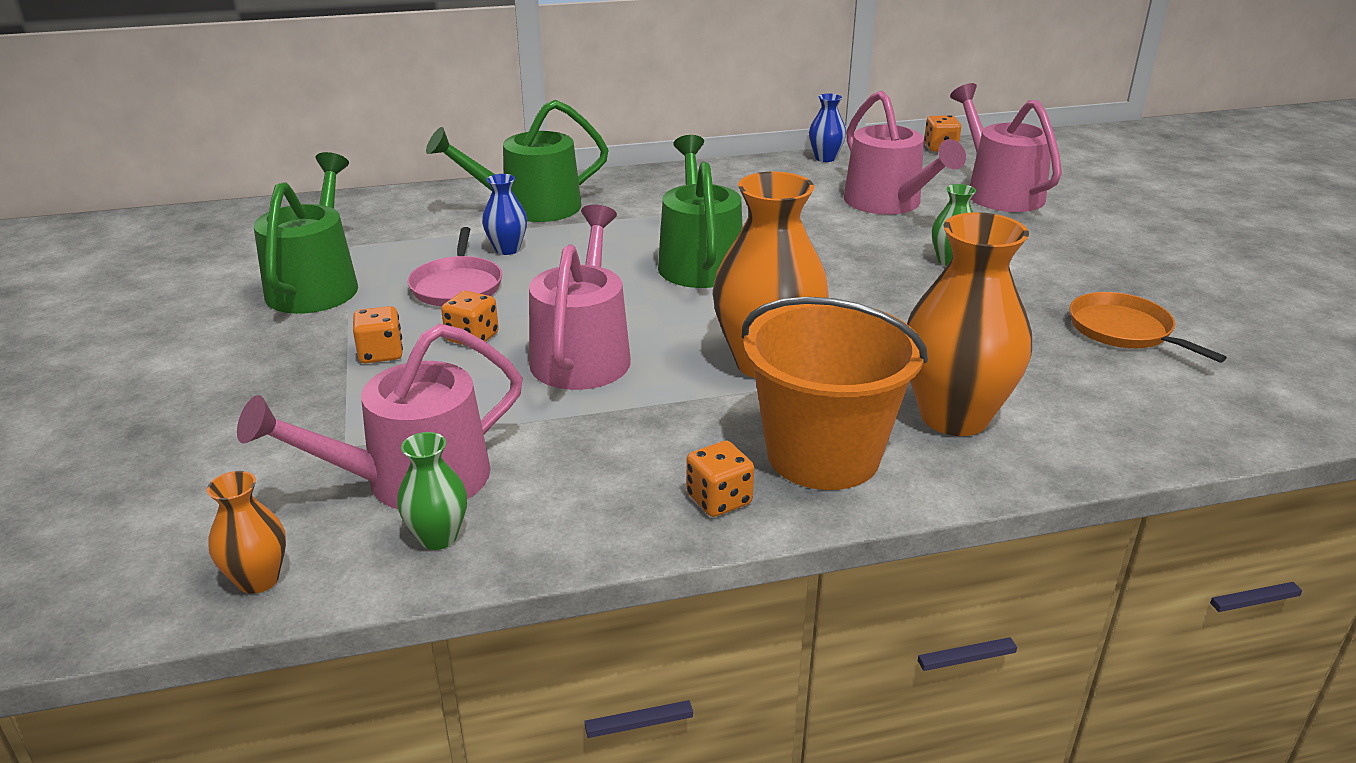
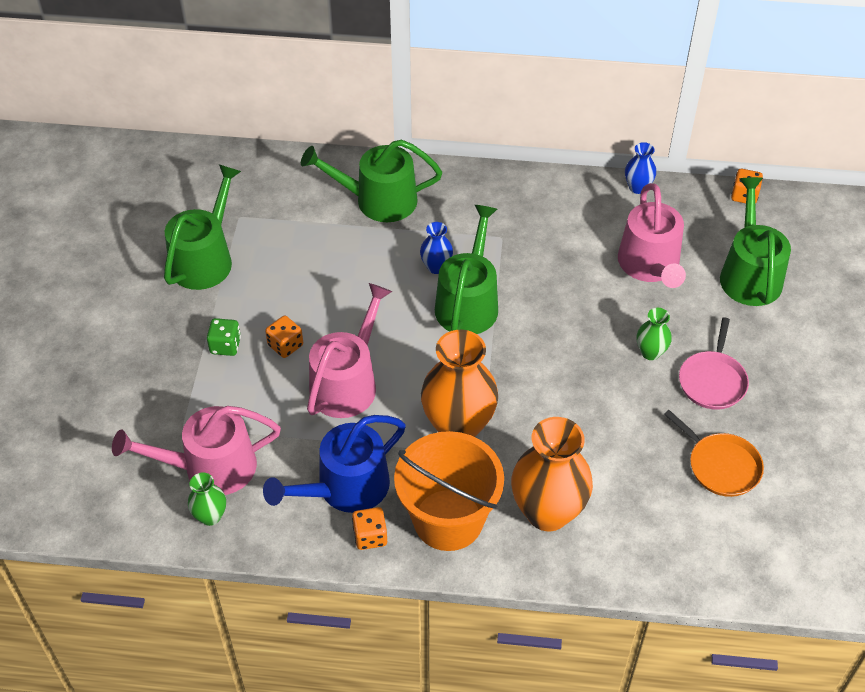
camera: 20 degrees right, 20 degrees up
orange vase [207,471,286,594] -> none
orange dice [353,306,403,363] -> green dice [207,318,241,356]
pink pan [408,227,502,306] -> pink pan moved to [679,317,749,410]
blue vase [482,174,527,255] -> blue vase moved to [420,222,453,274]
pink watering can [950,83,1062,212] -> green watering can [720,177,791,306]
orange pan [1070,292,1227,363] -> orange pan turned 150 degrees clockwise [664,410,764,497]
none -> blue watering can [263,415,406,513]

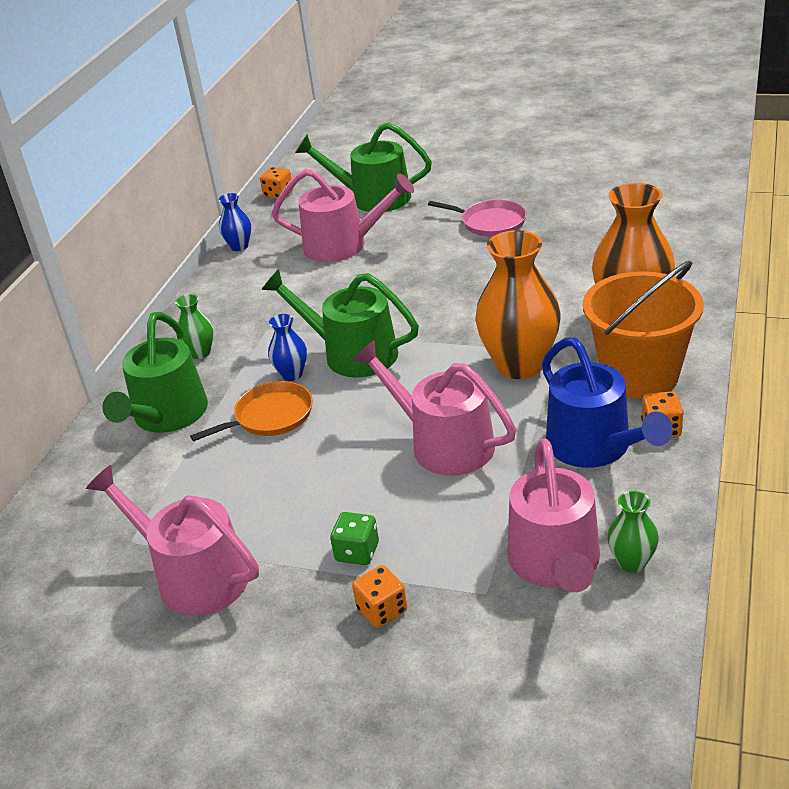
camera: 75 degrees left, 15 degrees down
green watering can [164,165,241,290] -> pink watering can [86,465,259,616]
orange dice [265,316,303,358] -> orange dice moved to [352,565,407,628]
green vase [637,308,672,360] -> green vase moved to [175,294,214,359]
orange pan [664,410,764,497] -> orange pan moved to [190,381,313,441]

